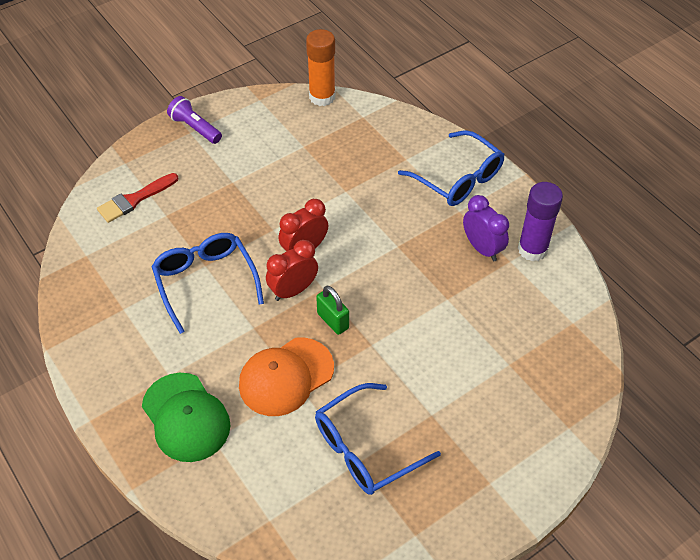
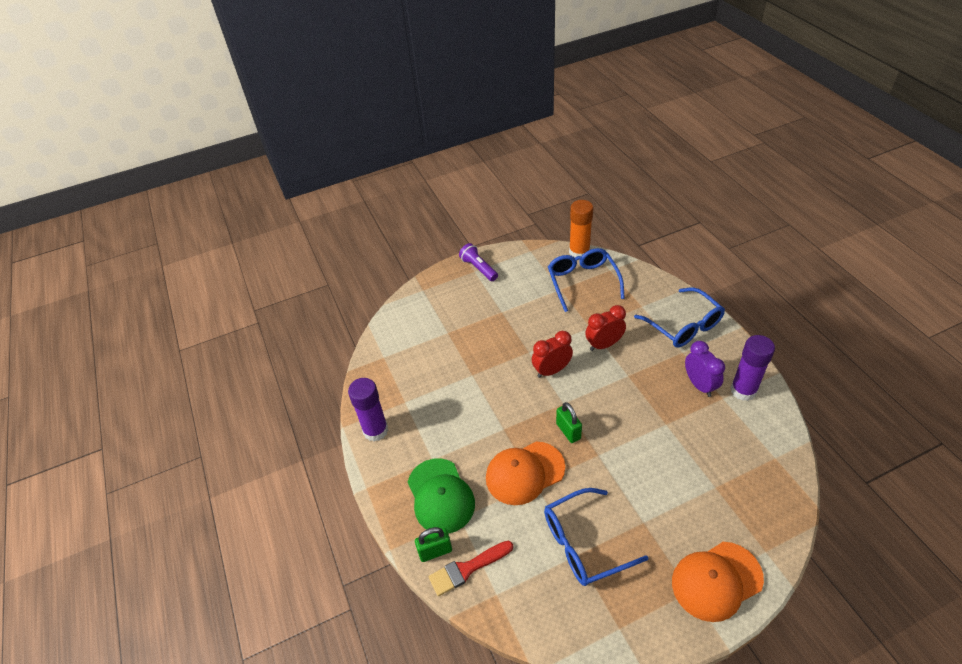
camera: 15 degrees right, 5 degrees down
red brush [97,173,178,223] -> red brush moved to [429,541,513,596]
blue glasses [151,233,264,334] -> blue glasses moved to [548,248,625,312]
red clock [266,240,318,301] -> red clock moved to [585,305,626,351]
none -> purple glue stick [348,378,388,442]
none -> green padlock [415,527,452,562]
none -> orange cap [672,542,764,622]

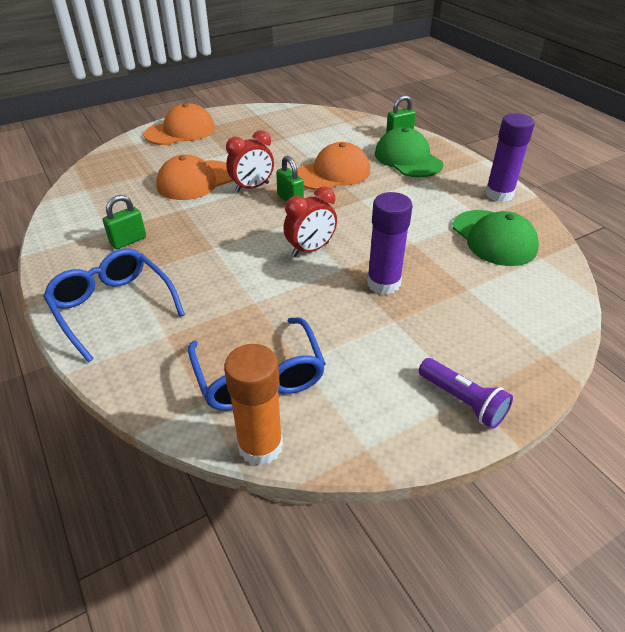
camera: 170 degrees right, 5 degrees down
red brush [429,541,513,596] -> none
blue glasses [544,488,649,586] -> none
red clock [585,305,626,351] -> red clock moved to [226,130,274,192]
purple clock [685,341,725,397] -> green padlock [103,195,146,249]
purple glue stick [730,335,775,401] -> purple glue stick moved to [367,192,413,295]
none -> orange cap [156,154,233,200]
none -> green cap [453,210,539,266]

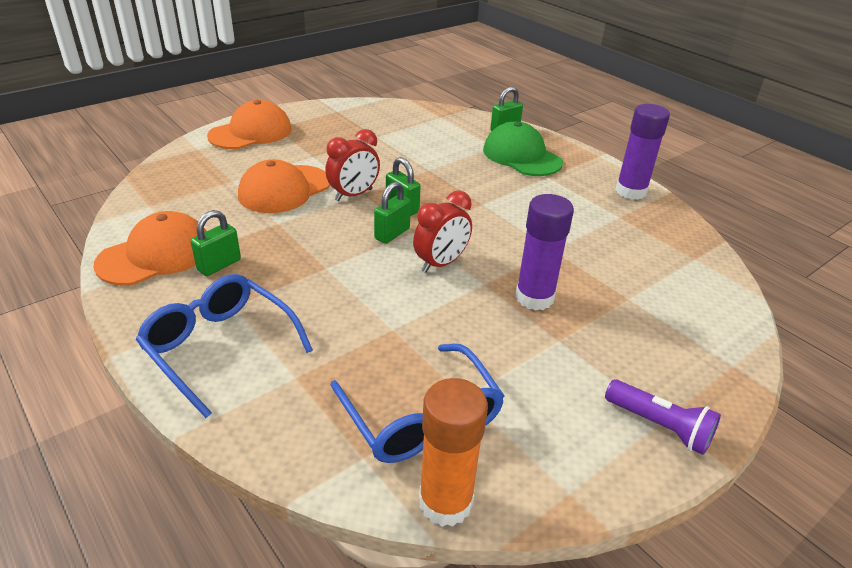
camera: 10 degrees left, 5 degrees down
orange cap [297,142,370,190] -> orange cap moved to [93,211,206,286]
green cap [453,210,539,266] -> none
none -> green padlock [374,182,411,244]

